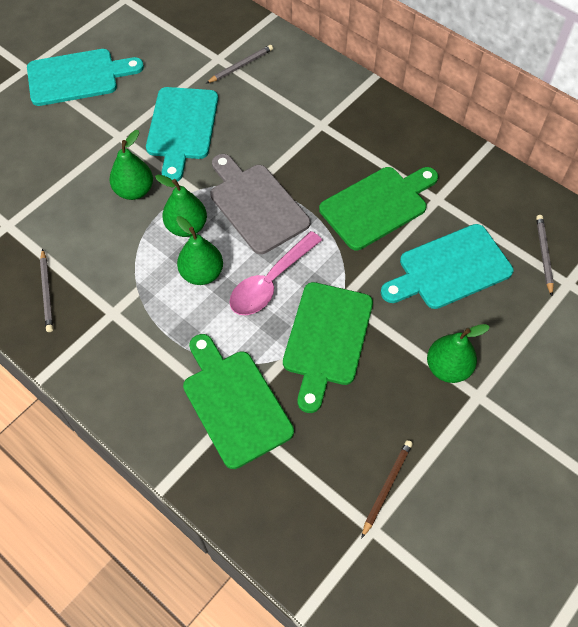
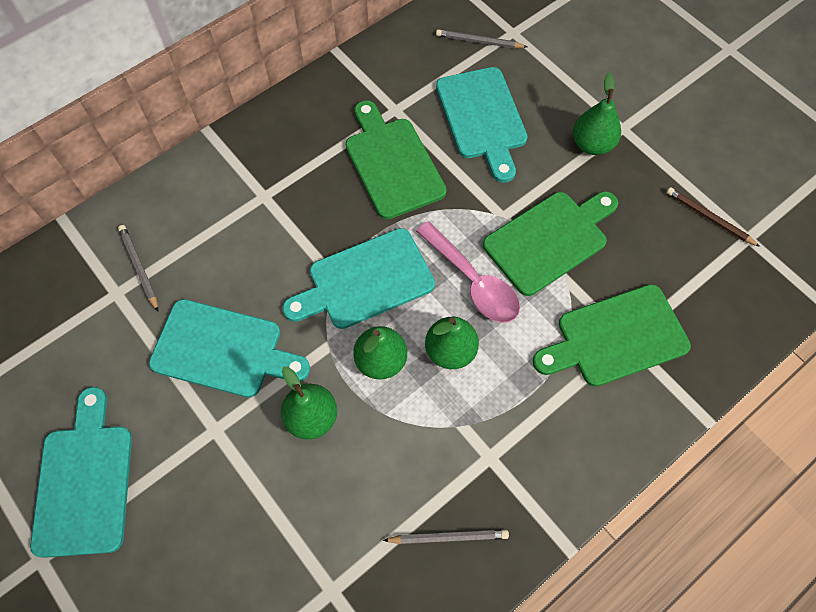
camera: 80 degrees left, 5 degrees up
grey cutting board [211,154,310,254] -> turquoise cutting board [282,228,435,329]
green cutting board [283,282,373,413] -> green cutting board turned 60 degrees counterclockwise [483,191,618,296]

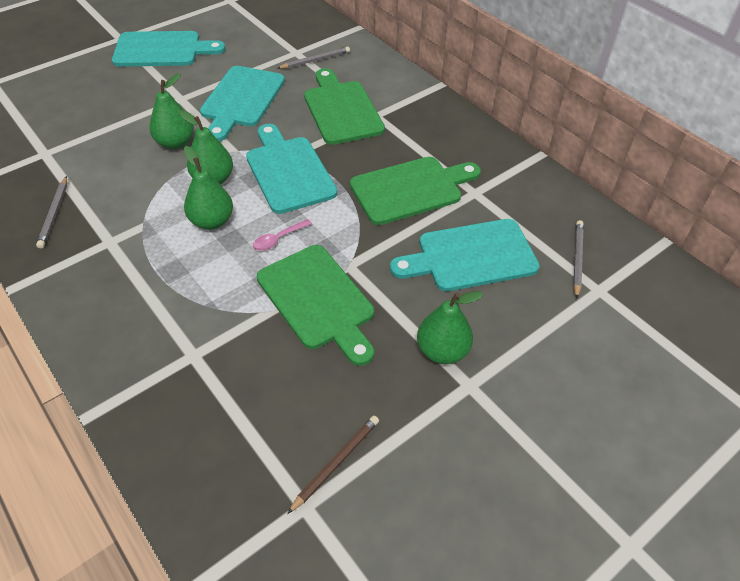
camera: 90 degrees right, 15 degrees down
pink spoon [416,221,520,323] -> pink spoon [253,219,312,251], size x0.50
green cutting board [533,284,691,387] -> green cutting board moved to [304,68,385,145]

